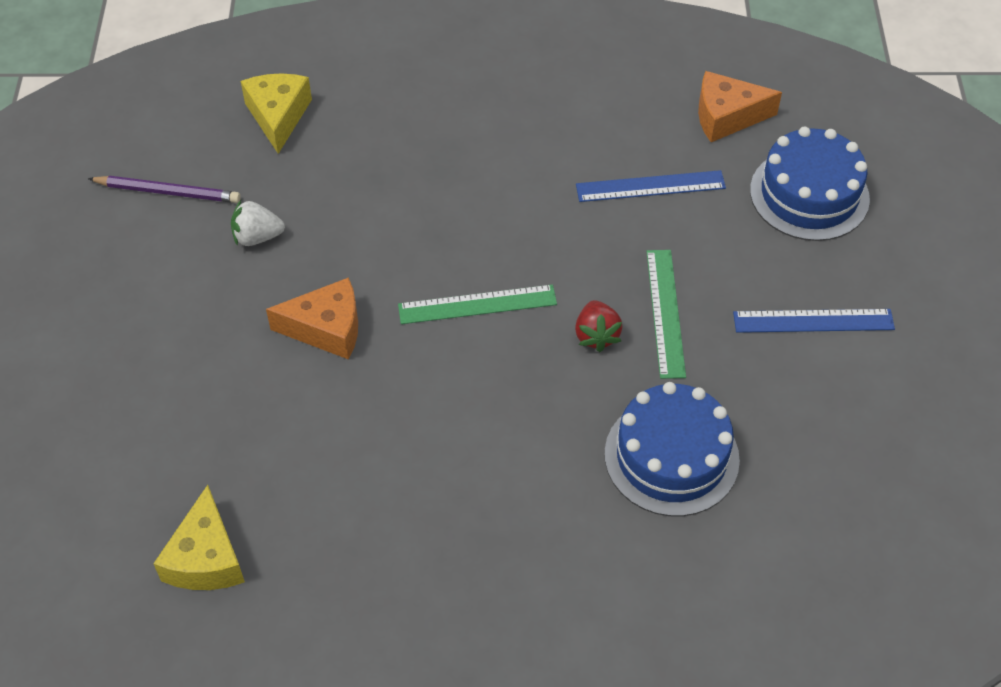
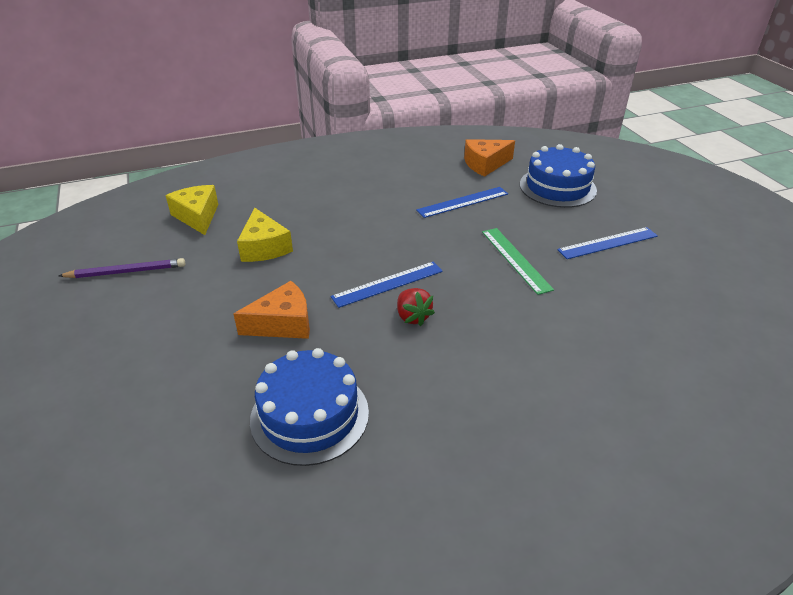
camera: 20 degrees left, 15 degrees down
yellow cheese [153,485,245,590] -> yellow cheese moved to [237,208,293,262]
white strawberry [231,200,285,246] -> none
green ruler [398,285,557,324] -> blue ruler [331,262,443,308]
red strawberry [575,300,623,352] -> red strawberry moved to [397,288,435,326]
blue cake [605,382,740,516] -> blue cake moved to [250,348,369,466]

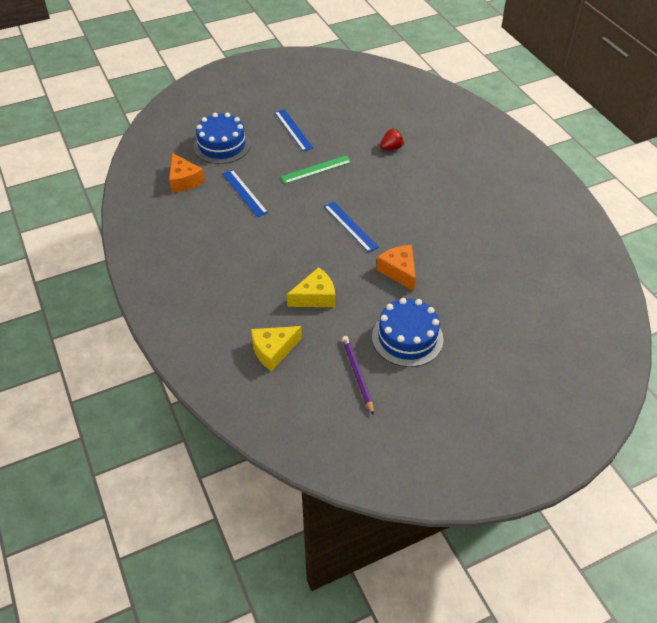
camera: 95 degrees left, 10 degrees up
blue cake [250,348,369,466] -> blue cake moved to [372,298,443,367]
red strawberry [397,288,435,326] -> red strawberry moved to [380,128,404,150]

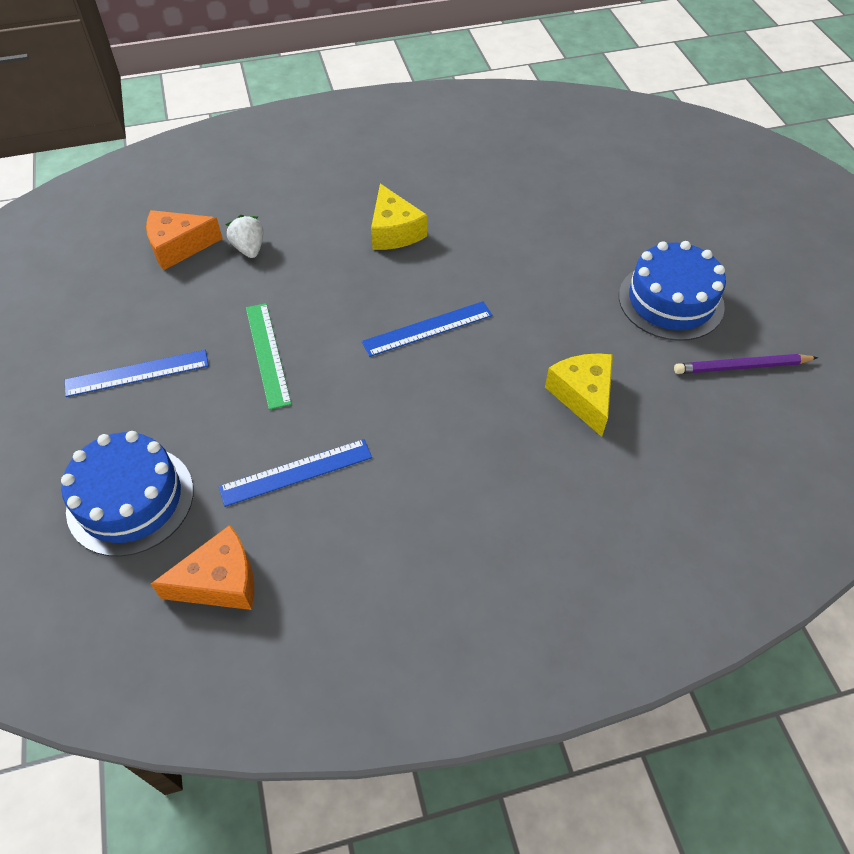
camera: 80 degrees left, 5 degrees up
yellow cheese [251,326,302,371] -> yellow cheese moved to [371,184,427,250]
orange cheese [376,245,416,291] -> orange cheese moved to [146,210,223,270]
red strawberry [380,128,404,150] -> white strawberry [226,215,264,258]

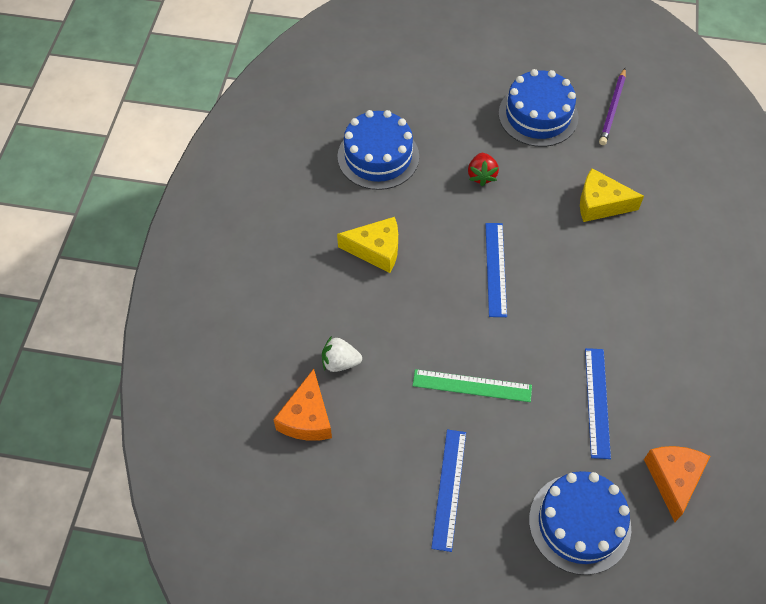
camera: 65 degrees left, 5 degrees up
none -> blue cake [337,110,419,190]
none -> red strawberry [468,153,499,186]

